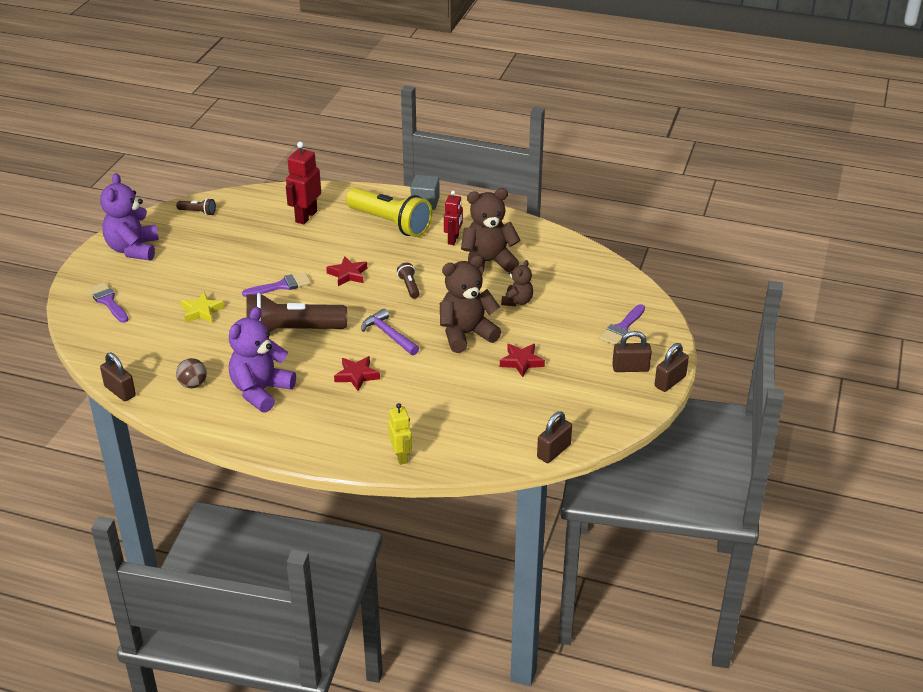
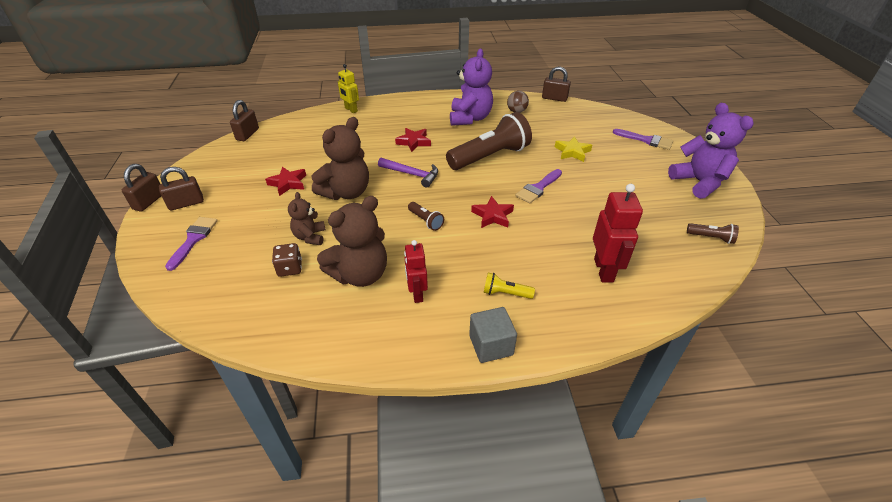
camera: 155 degrees right, 5 degrees up
brown flashlight [176,198,216,216] -> brown flashlight turned 150 degrees counterclockwise [687,223,739,244]
yellow flashlight [346,188,432,237] -> yellow flashlight [484,273,535,299], size x0.43
none -> brown dice [272,243,302,277]

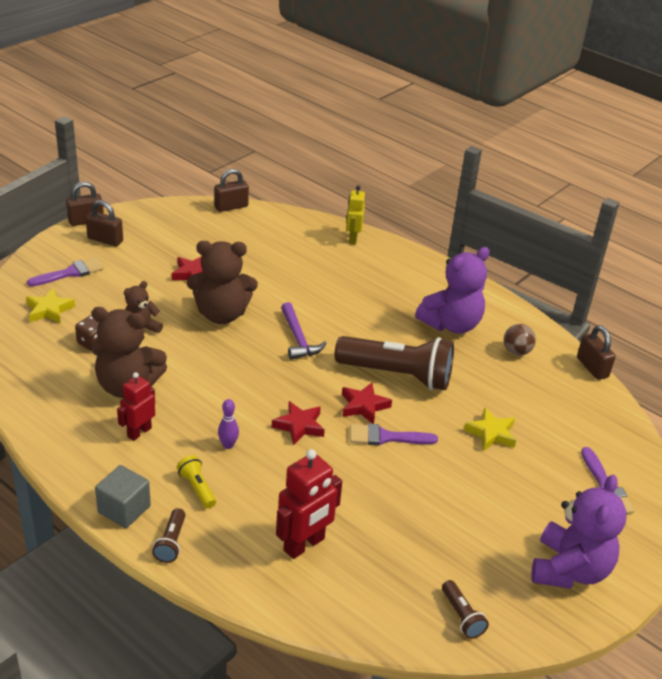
camera: 45 degrees right, 5 degrees down
red star [395,128,431,152] -> red star moved to [342,383,392,424]
brown flashlight [408,202,444,231] -> brown flashlight moved to [152,508,185,563]
none -> yellow star [26,288,75,324]
none -> purple bowling pin [218,399,239,449]

